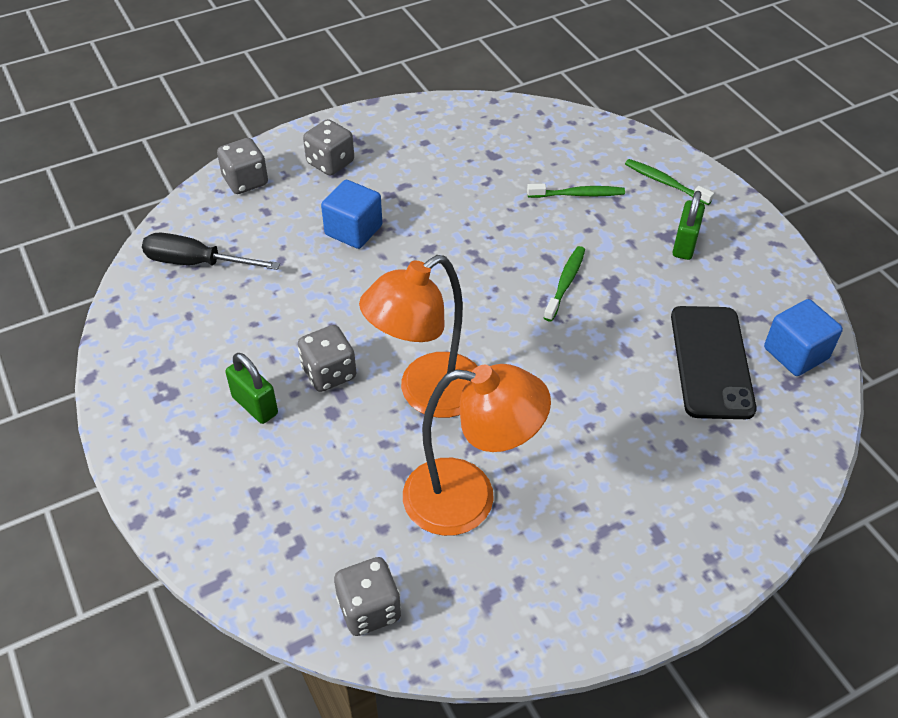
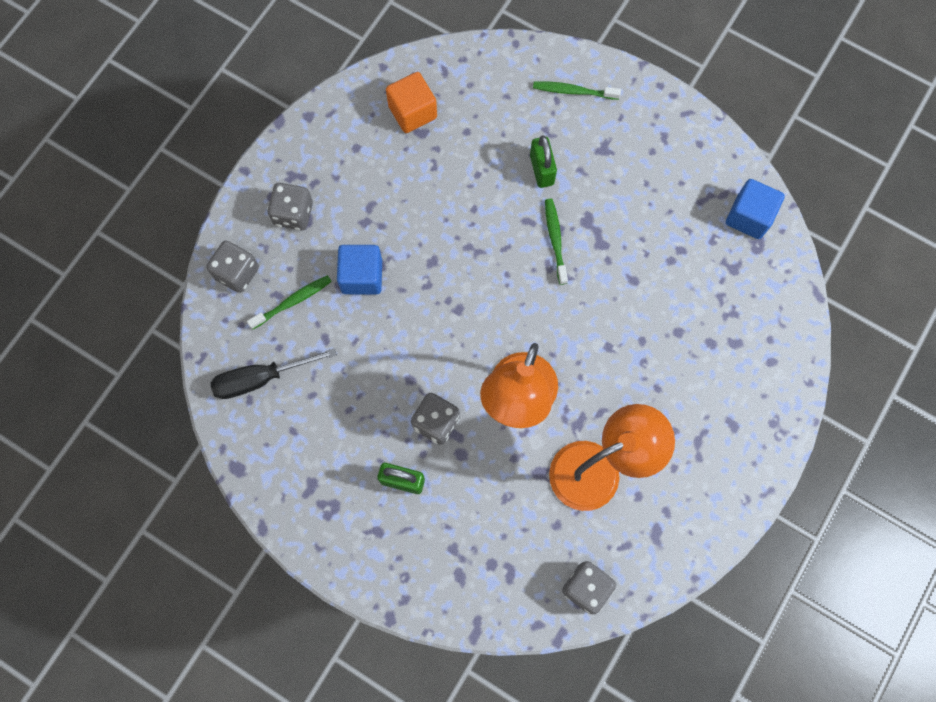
camera: 30 degrees left, 25 degrees up
green toothbrush [527,184,625,198] -> green toothbrush moved to [247,275,332,329]
black phone [671,306,757,419] -> none
green padlock [673,191,705,260] -> green padlock moved to [530,136,557,188]
none -> orange cube [386,72,437,133]

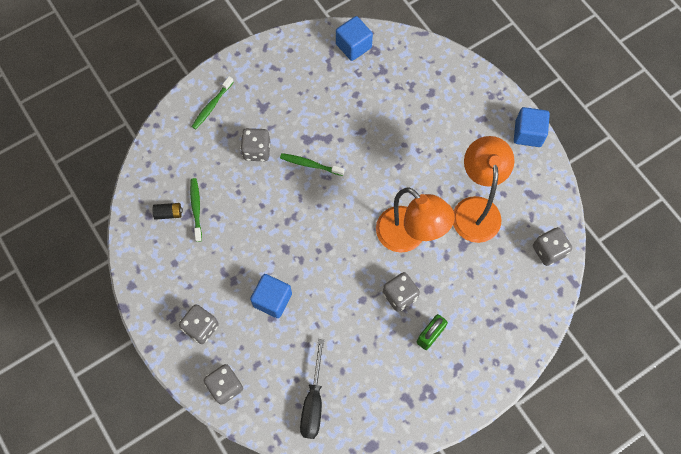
camera: 65 degrees left, 5 degrees down
green toothbrush [247,275,332,329] -> green toothbrush moved to [190,178,202,242]
orange cube [386,72,437,133] -> black battery [153,203,183,220]
green padlock [530,136,557,188] -> grey dice [240,128,270,161]
none -> blue cube [514,107,550,147]

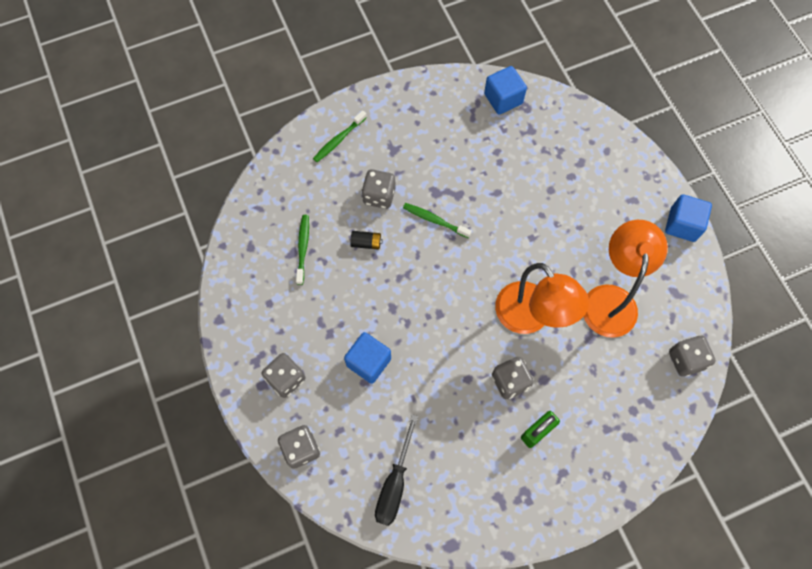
camera: 10 degrees right, 0 degrees up
black battery [153,203,183,220] -> black battery moved to [350,231,383,250]

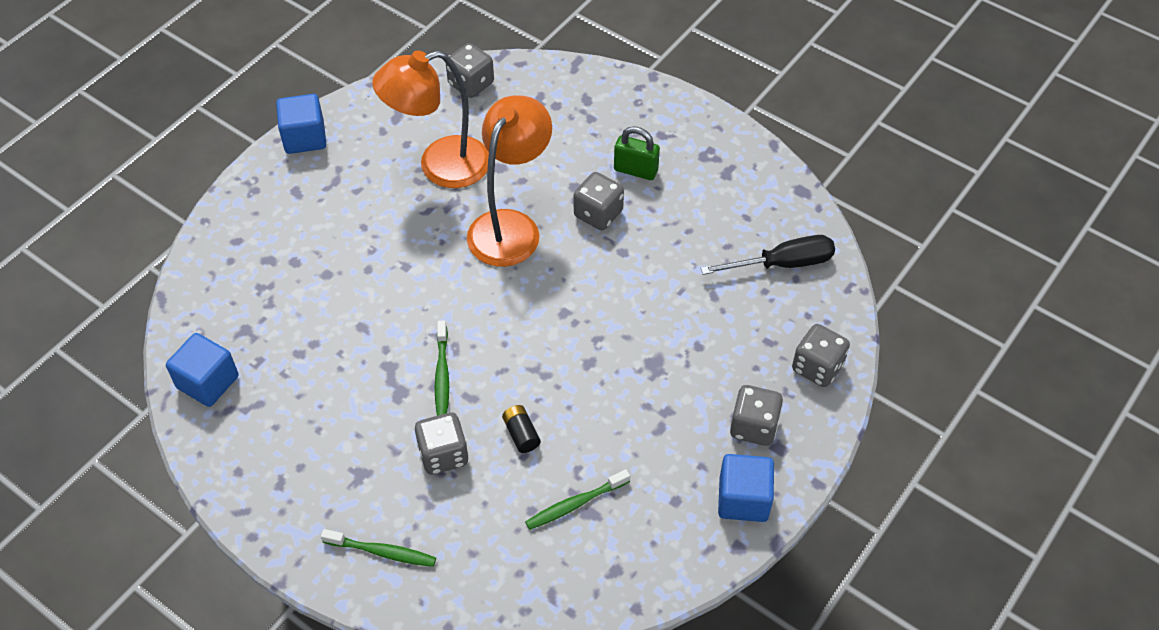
camera: 120 degrees left, 15 degrees down
blue cube [344,332,391,384] -> blue cube moved to [718,454,774,522]

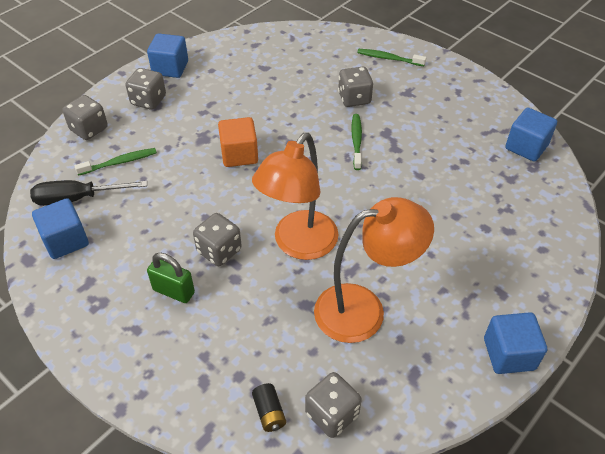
camera: 175 degrees left, 5 degrees down
black battery [502,405,541,453] -> black battery moved to [252,383,286,432]
green toothbrush [525,469,630,530] -> green toothbrush moved to [75,148,157,176]
none -> blue cube [32,198,89,259]
none -> orange cube [218,117,258,167]

